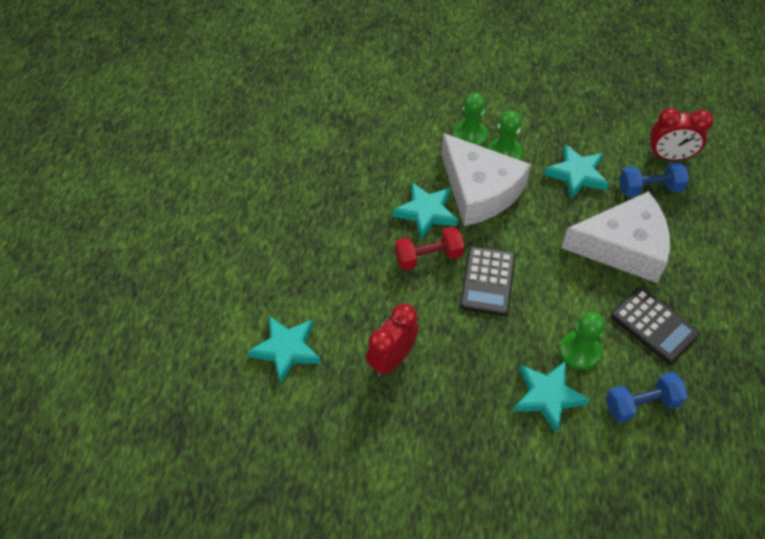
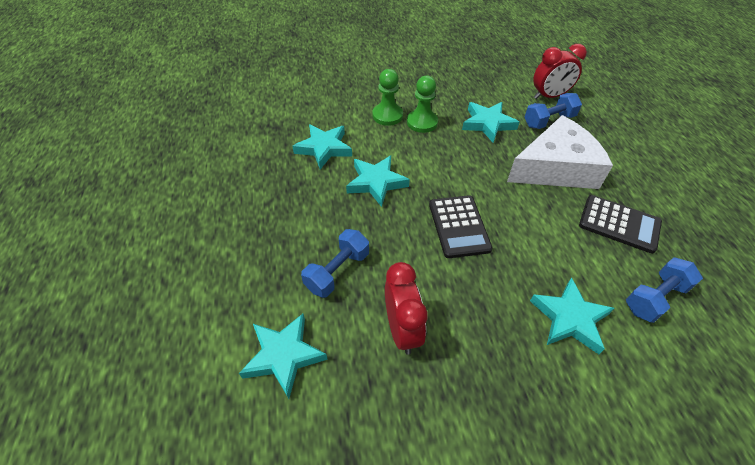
camera: 20 degrees left, 5 degrees down
red clock [366,304,419,377] -> red clock turned 150 degrees clockwise [385,262,428,355]
red dumbbell [395,226,465,271] -> none
white cheese [441,133,531,226] -> none
green pawn [559,312,604,370] -> none
none -> turquoise star [292,124,352,169]
none -> blue dumbbell [301,229,369,298]

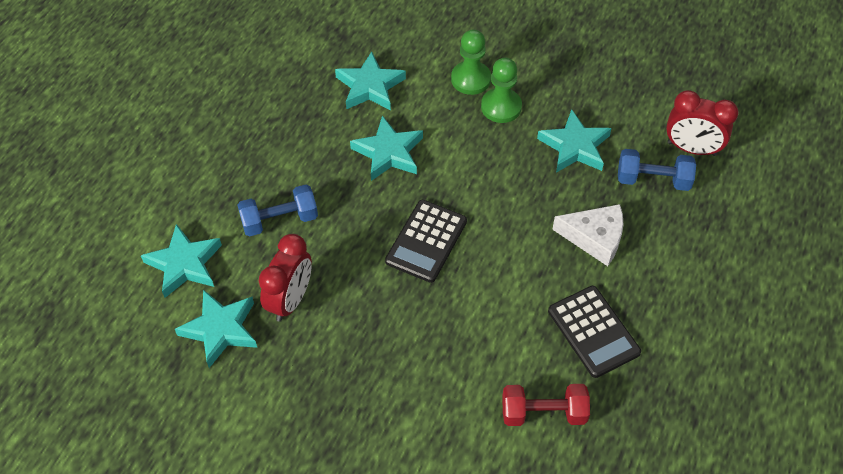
camera: 35 degrees right, 5 degrees up
white cheese [507,115,613,189] -> white cheese [552,204,623,266], size x0.59
turquoise star [530,277,615,354] -> turquoise star moved to [175,290,257,368]
blue dumbbell [626,257,703,323] -> red dumbbell [502,384,590,426]

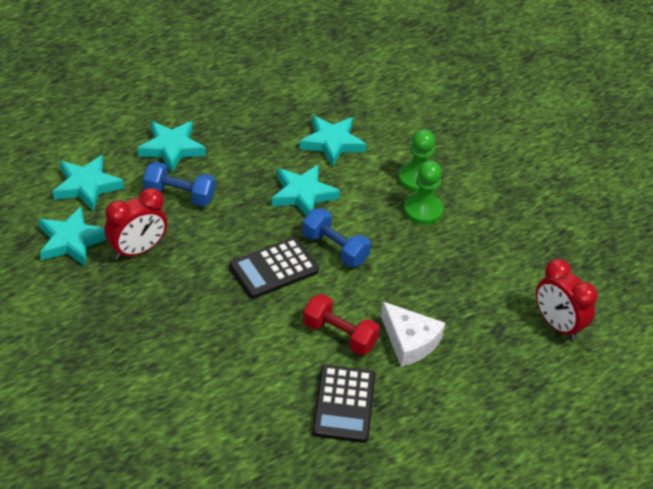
camera: 30 degrees right, 10 degrees down
red dumbbell [502,384,590,426] -> red dumbbell moved to [303,294,380,355]
turquoise star [537,109,612,173] -> turquoise star moved to [137,121,206,173]
blue dumbbell [618,149,696,191] -> blue dumbbell moved to [302,208,371,267]

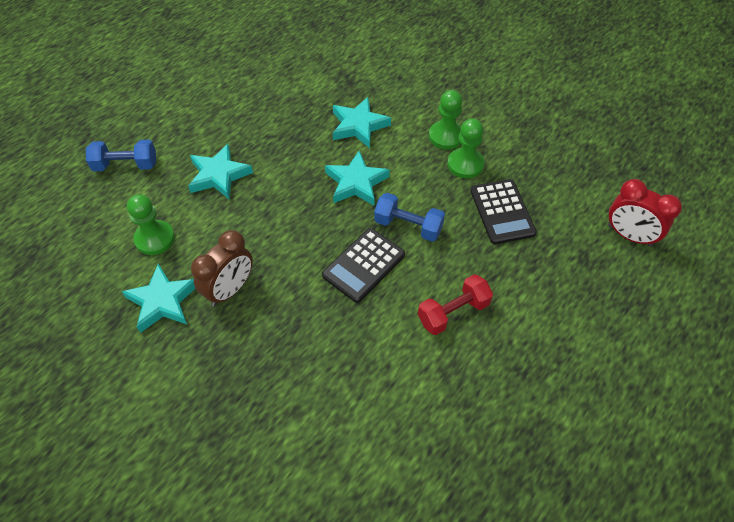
camera: 15 degrees left, 10 degrees up
turquoise star [53,155,124,212] -> green pawn [127,194,175,255]
red clock [105,188,167,260] -> brown clock [191,230,253,306]
blue dumbbell [143,162,215,206] -> blue dumbbell moved to [86,140,156,171]
red dumbbell [303,294,380,355] -> red dumbbell turned 45 degrees counterclockwise [418,274,493,335]
black calculator [312,365,375,443] -> black calculator moved to [470,179,537,244]
white cheese [381,302,445,367] -> none

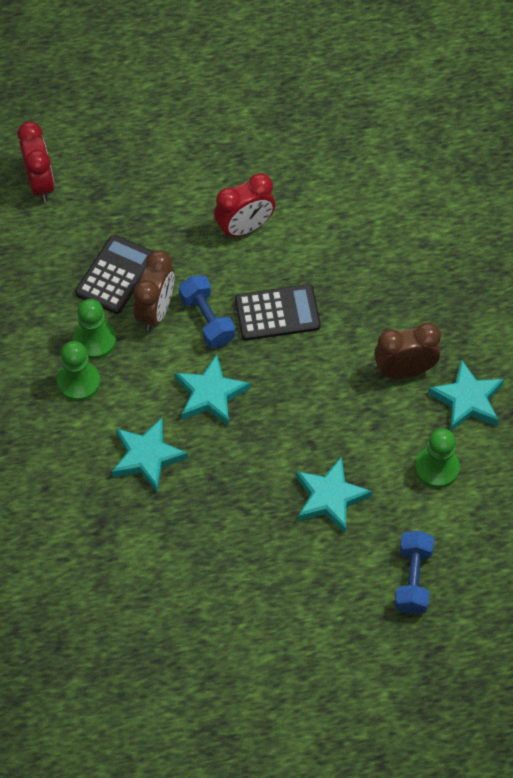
camera: 140 degrees left, 5 degrees up
blue dumbbell [86,140,156,171] -> blue dumbbell turned 60 degrees clockwise [394,531,434,614]
red dumbbell [418,274,493,335] -> red clock [214,173,275,239]
none -> brown clock [133,250,174,331]

